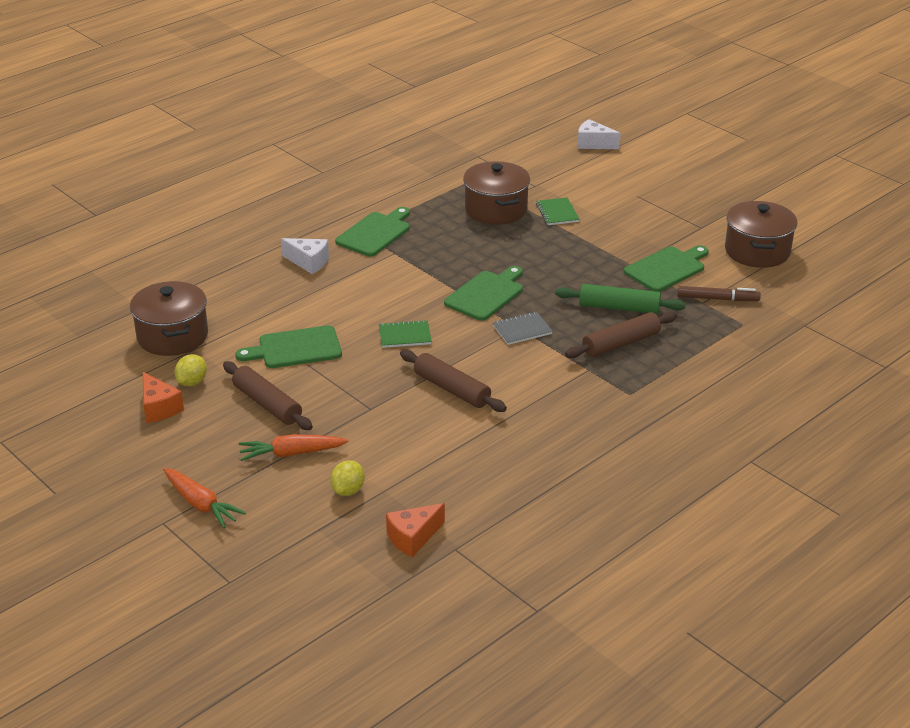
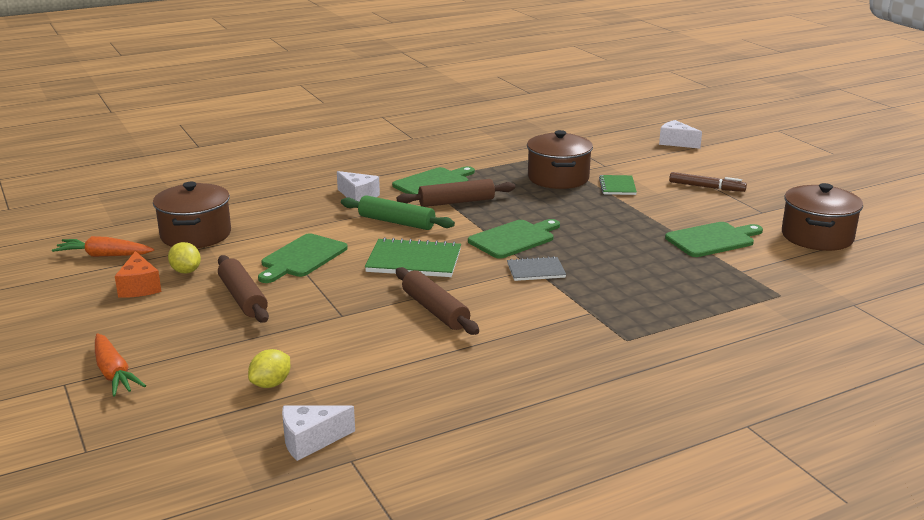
camera: 15 degrees right, 10 degrees down
yellow lemon [175,354,207,386] -> yellow lemon turned 75 degrees counterclockwise [168,242,201,274]
green cutting board [235,325,342,368] -> green cutting board turned 60 degrees counterclockwise [258,233,348,283]
orange carrot [239,434,348,461] -> orange carrot moved to [52,236,154,257]
green notebook [379,320,432,348] -> green notebook [365,237,461,277], size x1.68
orange cheese [386,503,445,557] -> white cheese [282,405,355,461]
green rolling pin [555,284,686,314] -> green rolling pin moved to [341,195,455,230]
brown rolling pin [565,312,677,358] -> brown rolling pin moved to [397,179,515,207]
brown marker [677,286,761,301] -> brown marker moved to [669,172,747,192]

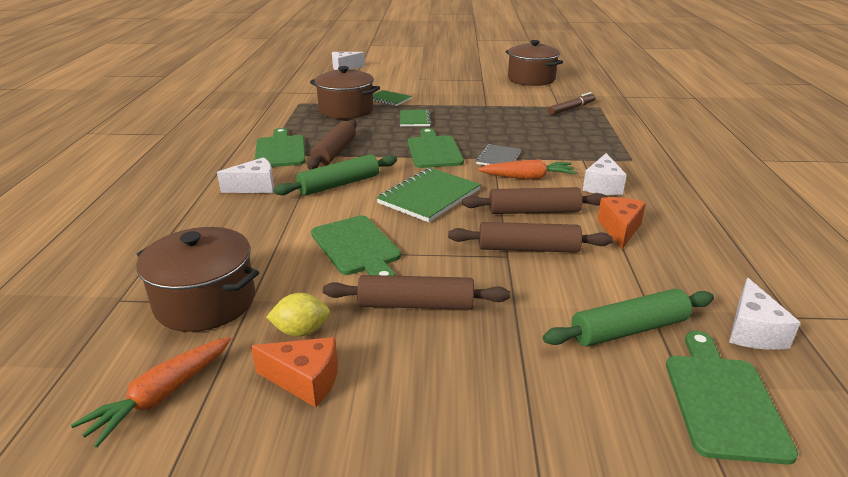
camera: 60 degrees left, 5 degrees up
orange carrot [95,333,146,397] -> orange carrot moved to [478,159,577,179]
yellow lemon [248,349,290,388] -> green rolling pin [543,289,714,347]
green cutting board [665,222,763,257] -> green cutting board moved to [666,331,798,465]
brown marker [669,172,747,192] -> brown marker moved to [548,92,596,115]
none -> green notebook [400,110,431,126]
none -> brown rolling pin [448,222,613,253]
none -> white cheese [583,153,627,195]
none -> orange cheese [597,197,646,249]

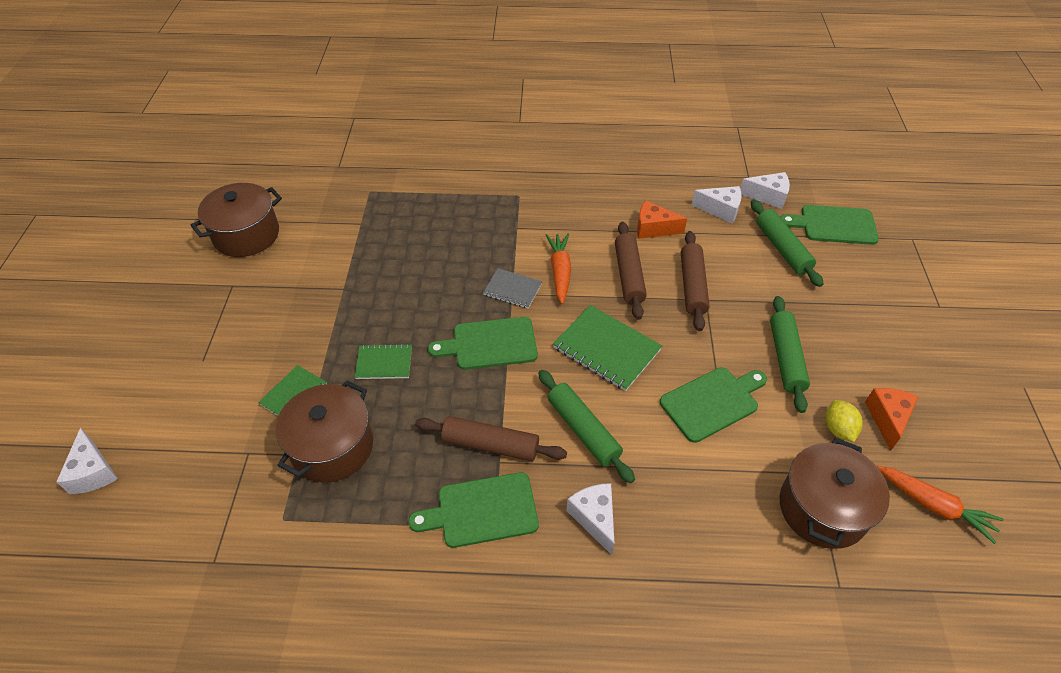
camera: 90 degrees left, 20 degrees up
brown rolling pin [323,275,510,310] -> green rolling pin [770,296,810,413]
brown marker [548,92,596,115] -> none
white cheese [583,153,627,195] -> white cheese moved to [692,186,742,223]

